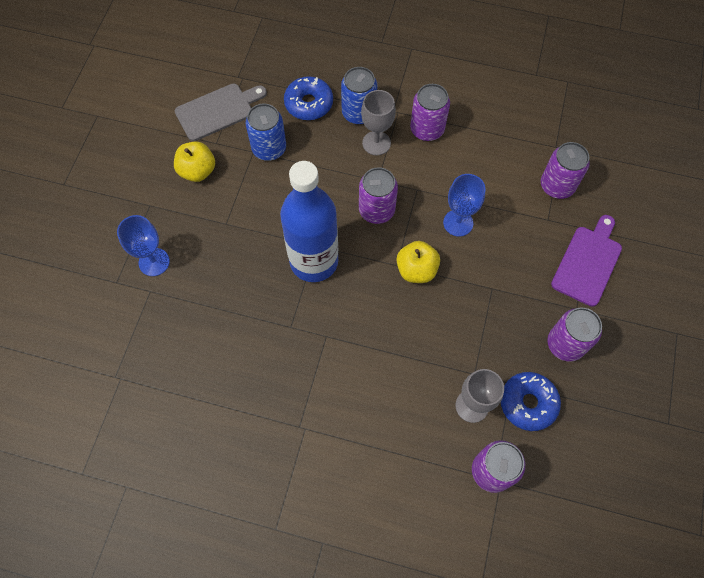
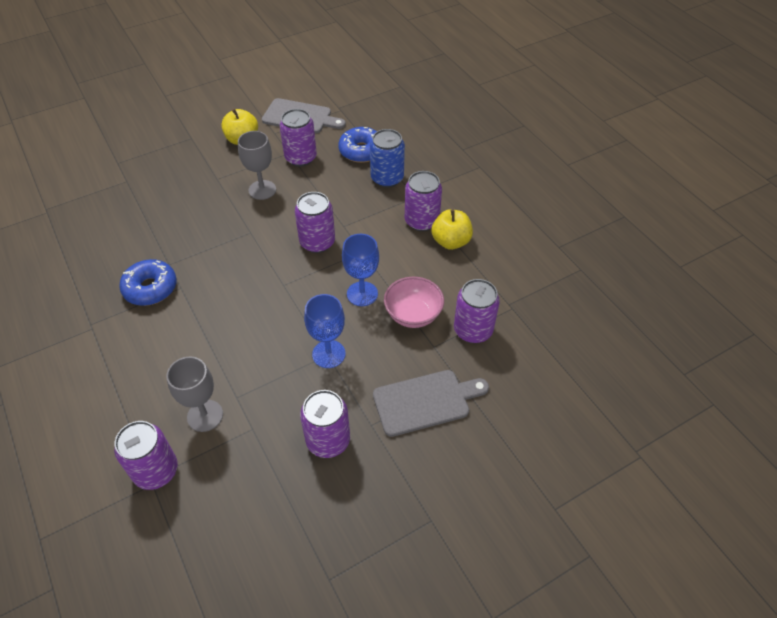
camera: 45 degrees right, 15 degrees down
blue goblet [117,215,170,276] -> blue goblet moved to [304,294,346,368]
blue can [246,104,286,161] -> purple can [280,109,317,167]
blue bottle [280,161,338,282] -> none
grey goblet [361,90,396,155] -> grey goblet moved to [238,131,276,200]
yellow apple [396,241,440,283] -> yellow apple moved to [431,209,473,250]
blue donut [501,372,561,431] -> blue donut moved to [119,259,177,306]
purple cutting board [551,215,622,307] -> grey cutting board [373,370,489,437]
none -> pink bowl [384,277,444,328]

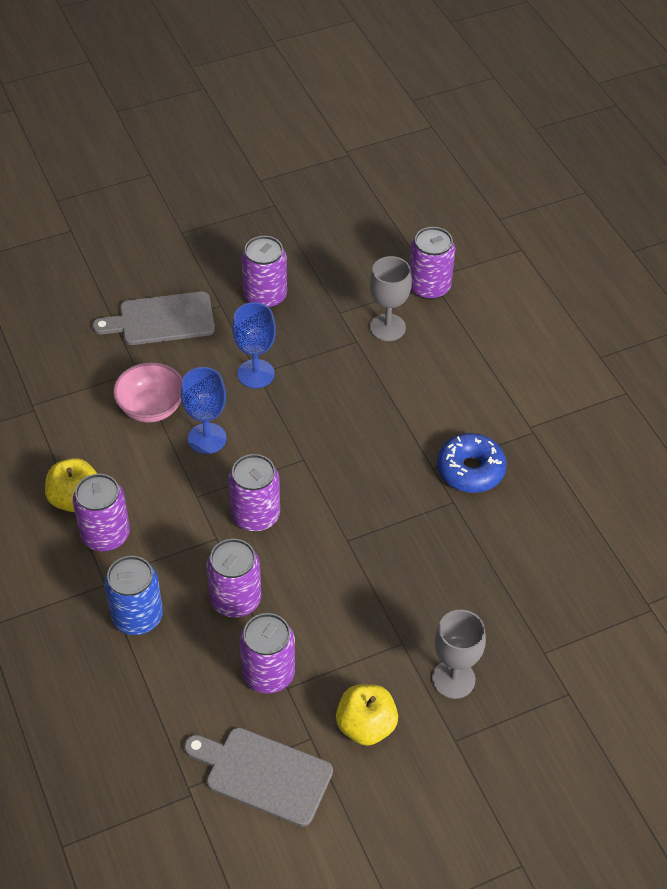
camera: 175 degrees left, 0 degrees up
grey goblet [238,131,276,200] -> grey goblet moved to [432,610,486,699]
blue donut [338,127,377,163] -> none
purple can [454,279,500,343] -> purple can moved to [207,539,261,617]

